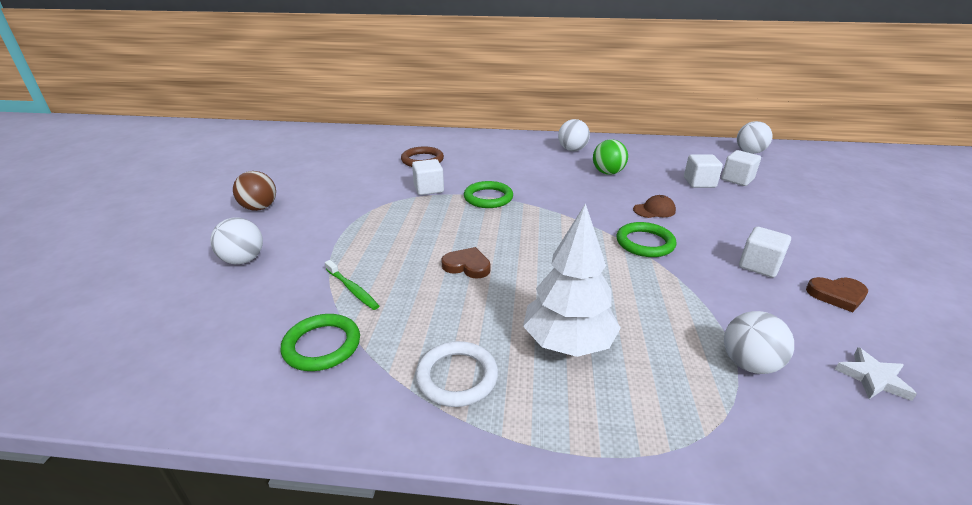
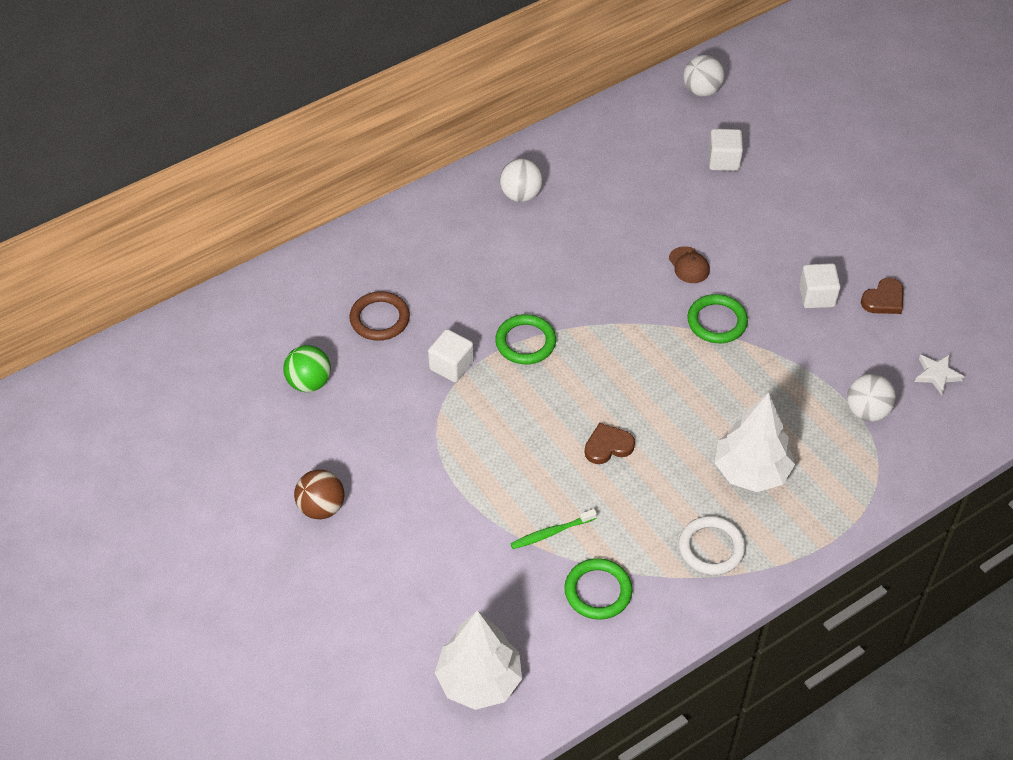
camera: 40 degrees left, 20 degrees up
white ball [210,218,263,264] -> none
green toothbrush [325,260,379,310] -> green toothbrush turned 150 degrees clockwise [510,509,597,549]
green ball [593,139,628,175] -> green ball moved to [283,345,331,392]
brown cap [633,195,676,218] -> brown cap turned 120 degrees clockwise [669,246,710,283]
white cube [684,154,723,188] -> none
none -> white tree [435,610,522,710]

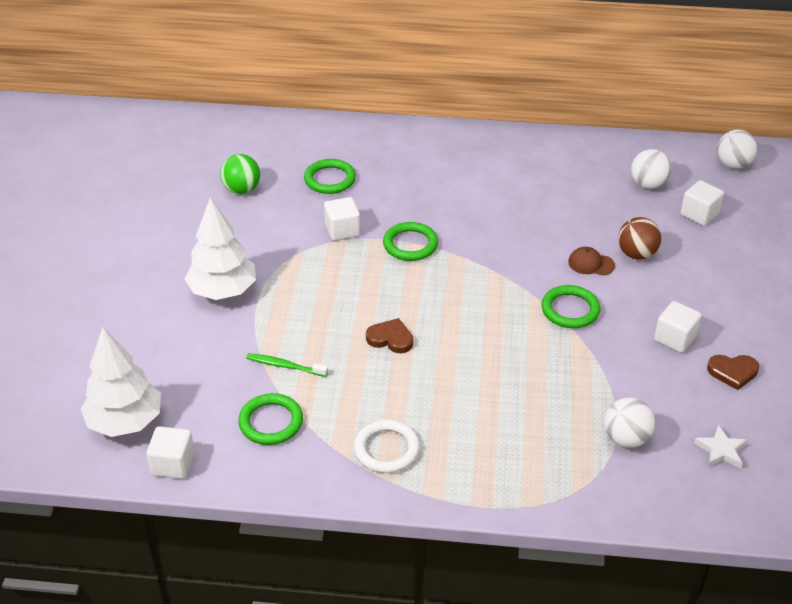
camera: 40 degrees right, 10 degrees down
brown ball [294,469,344,519] -> brown ball moved to [618,217,661,260]
brown ring [350,291,410,341] -> green ring [304,159,356,194]
white ball [500,159,543,202] -> white ball moved to [631,149,672,189]
brown cap [669,246,710,283] -> brown cap turned 90 degrees clockwise [568,247,615,275]
white tree [715,393,795,492] -> white tree moved to [184,197,256,300]
none -> white cube [146,426,195,479]

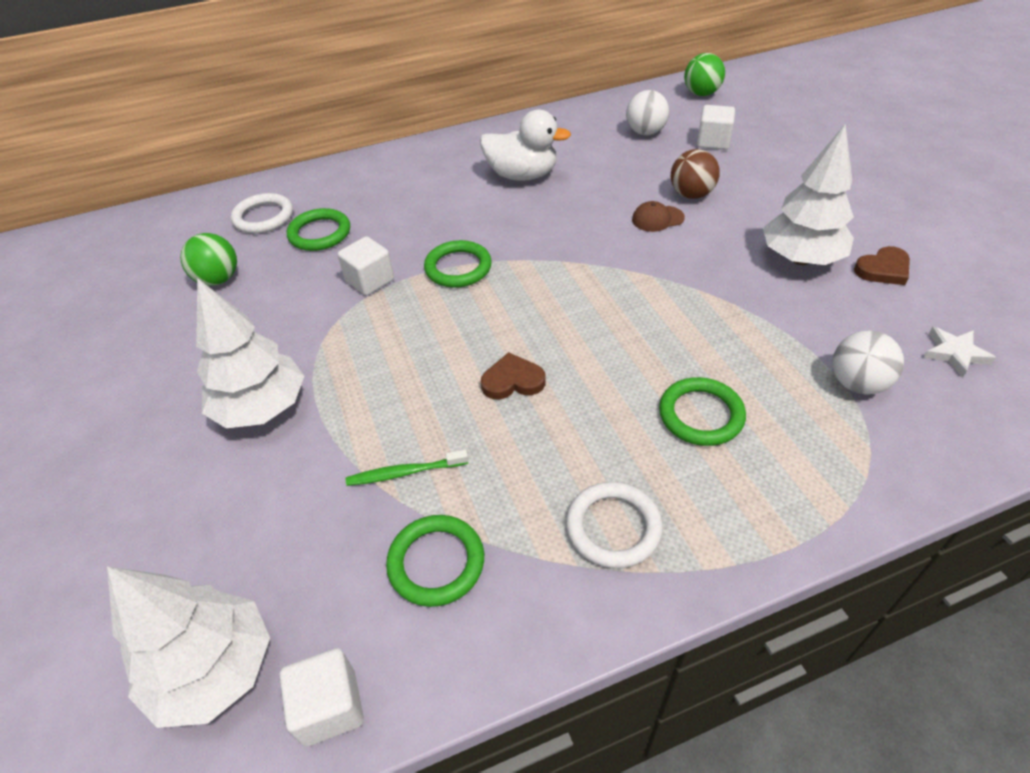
camera: 25 degrees left, 5 degrees up
green ring [541,285,600,328] -> green ring moved to [659,377,746,446]
white cube [654,301,702,353] -> white tree [763,125,854,265]
white ball [717,129,757,169] -> green ball [684,53,725,96]
none -> white ring [231,193,293,234]
none -> white duck [480,110,571,181]

